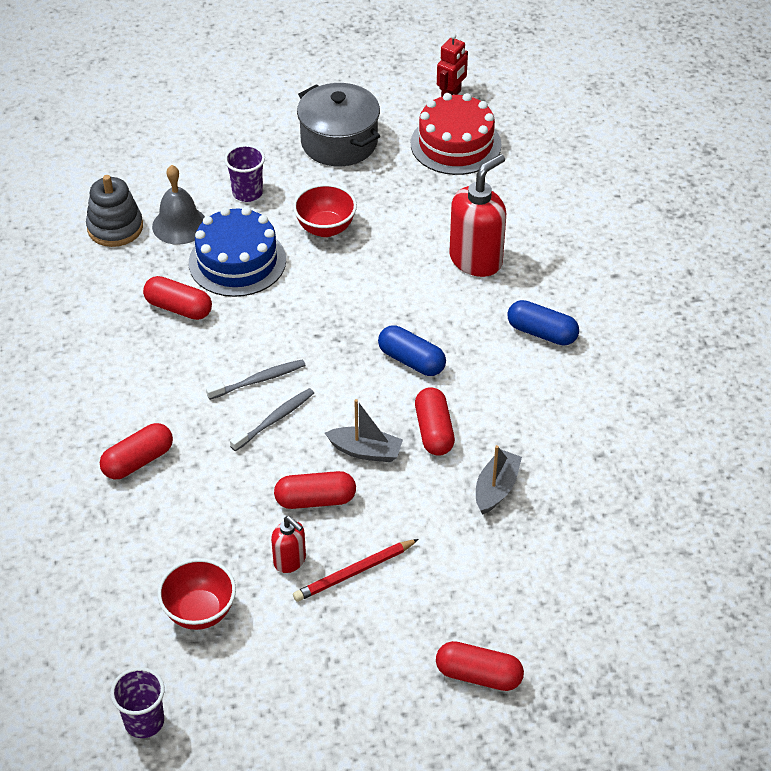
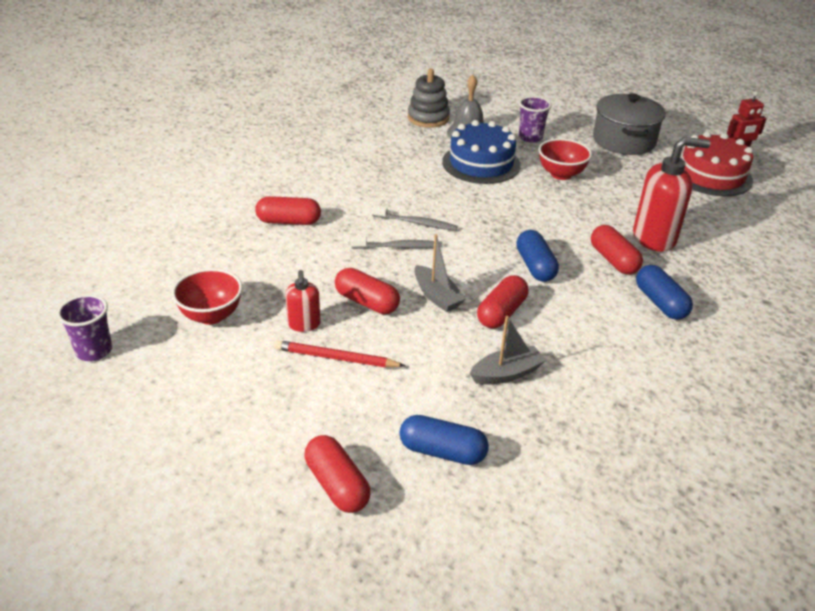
camera: 40 degrees right, 10 degrees down
red capsule [143,276,212,320] -> red capsule moved to [591,225,643,275]
none -> blue capsule [399,415,489,465]

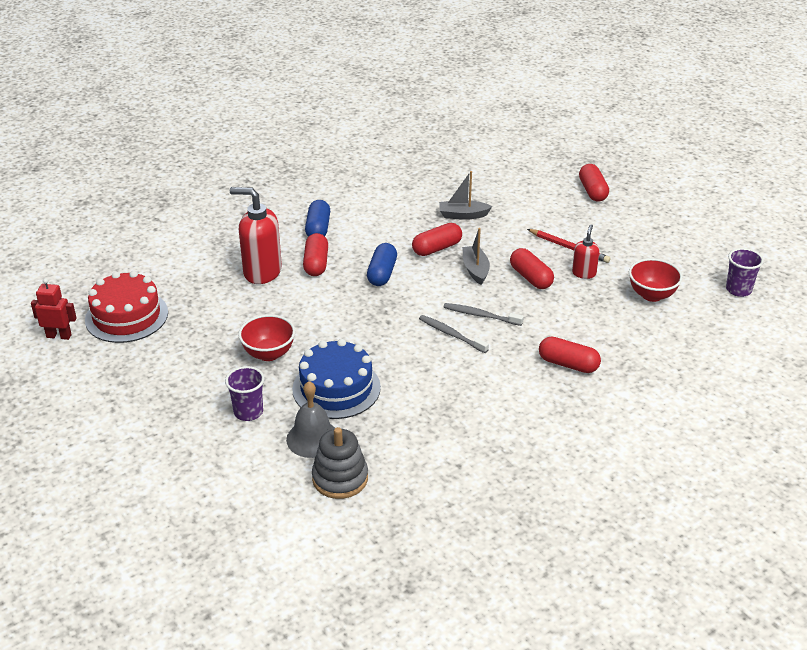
camera: 155 degrees left, 0 degrees up
blue capsule [399,415,489,465] -> none
grey pot [593,93,666,155] -> none

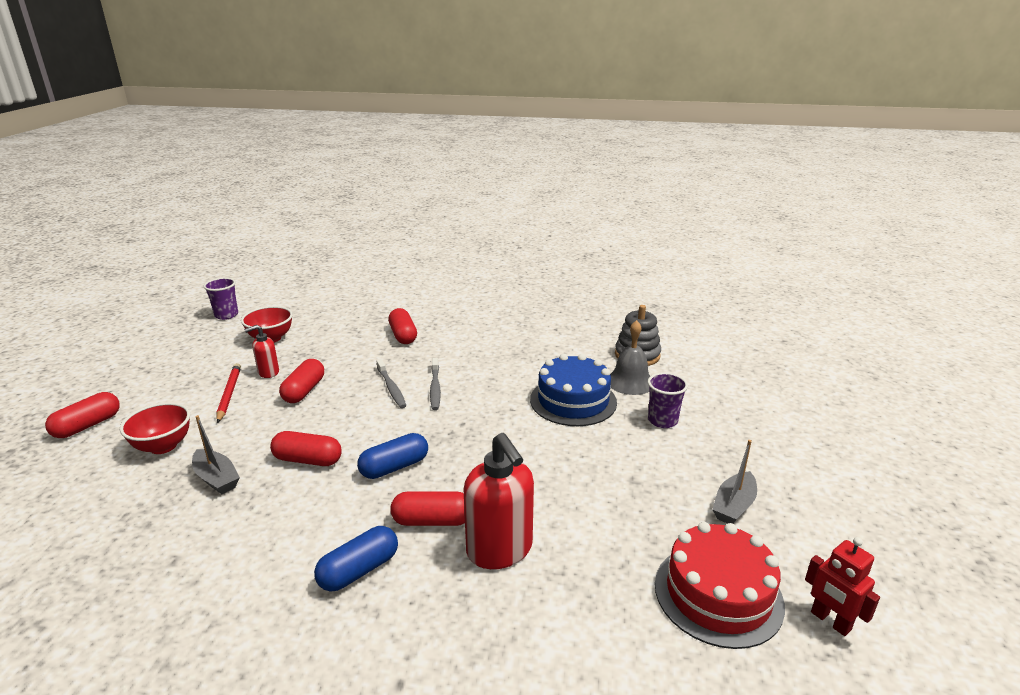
camera: 135 degrees left, 10 degrees down
red bowl [238,314,295,361] -> red bowl moved to [120,402,190,454]
red capsule [303,233,328,276] -> red capsule turned 45 degrees clockwise [390,491,465,526]
grey boat [462,228,490,285] -> grey boat moved to [712,440,757,524]

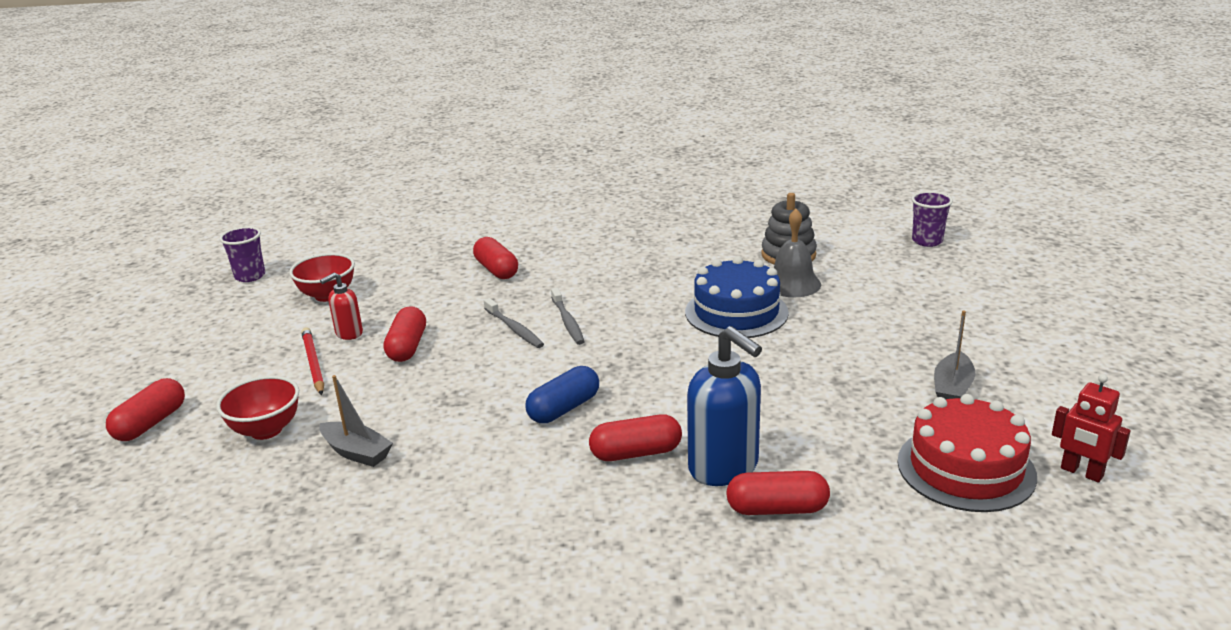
camera: 10 degrees left, 0 degrees up
red capsule [270,431,342,466] -> red capsule moved to [726,471,830,515]
blue capsule [314,526,398,591] -> none
red soap dispenser [464,433,534,569] -> blue soap dispenser [687,326,762,486]
purple cup [648,372,688,428] -> purple cup moved to [911,191,953,247]

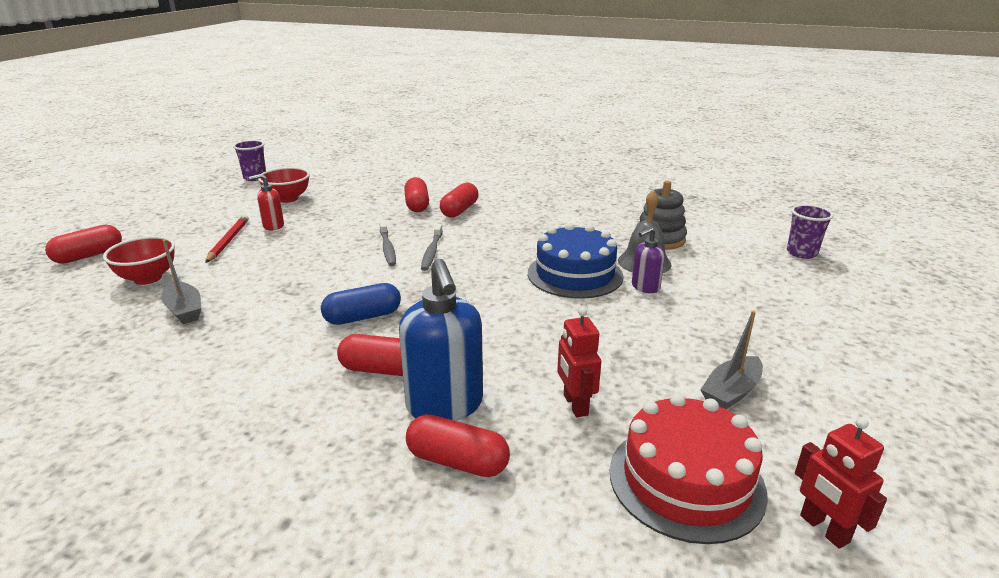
camera: 20 degrees right, 0 degrees up
red capsule [384,306,426,362] -> red capsule moved to [440,183,479,218]
none -> red robot [557,307,601,417]
none -> purple soap dispenser [632,227,665,293]

